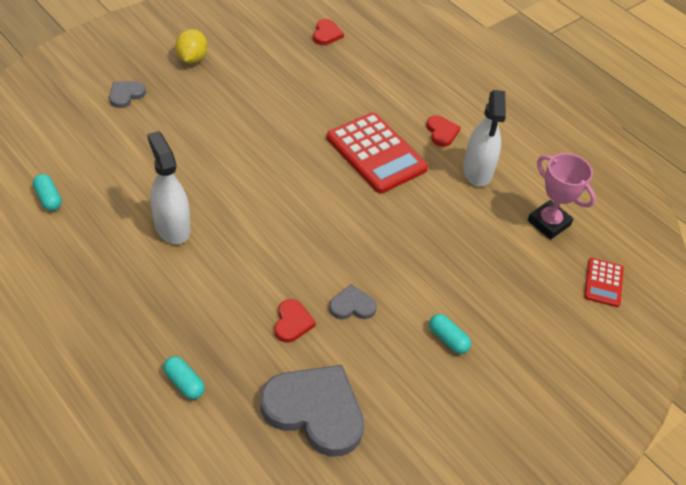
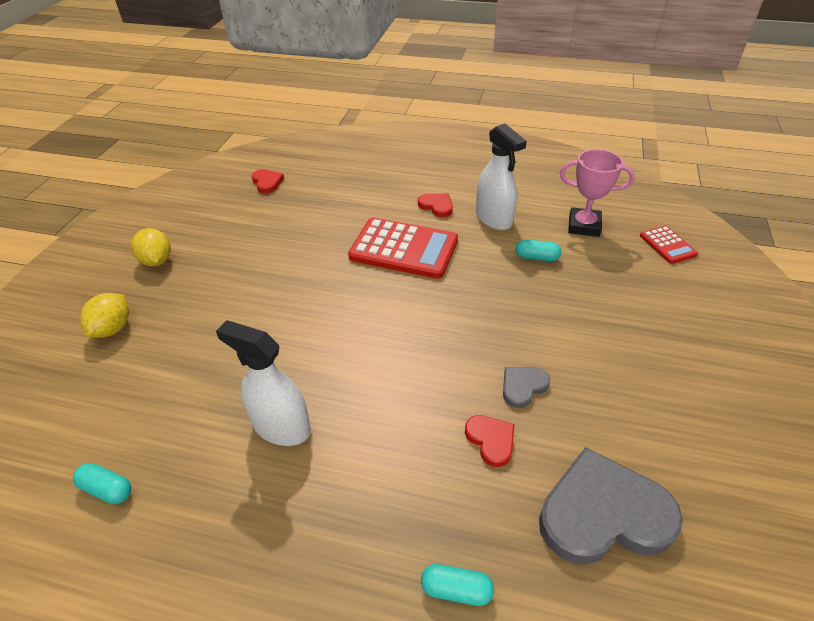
camera: 30 degrees left, 5 degrees down
grey heart [109,81,146,108] -> yellow lemon [80,293,129,338]
turquoise capsule [429,314,471,354] -> turquoise capsule moved to [515,239,561,261]

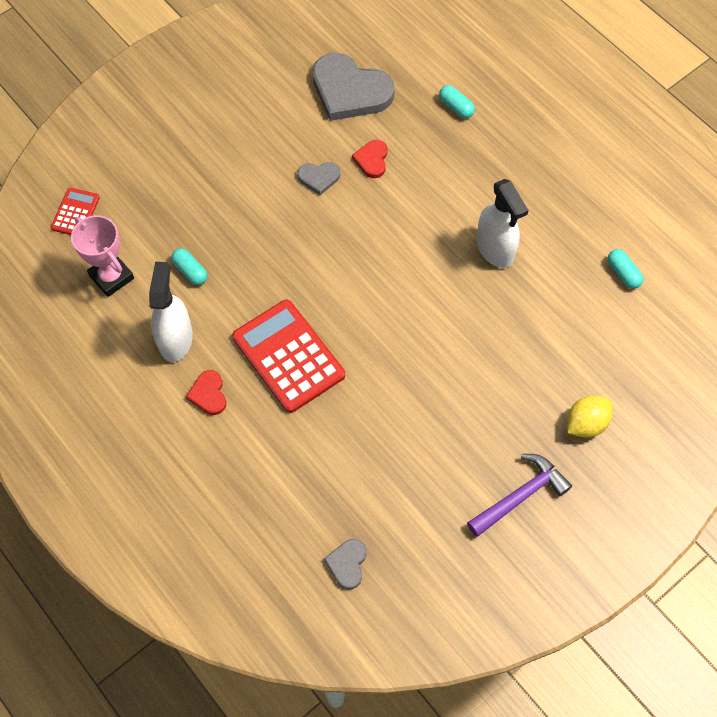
camera: 145 degrees left, 20 degrees up
yellow lemon [131,228,171,266] -> purple hammer [467,454,572,537]
red heart [252,169,284,193] -> grey heart [324,539,366,589]

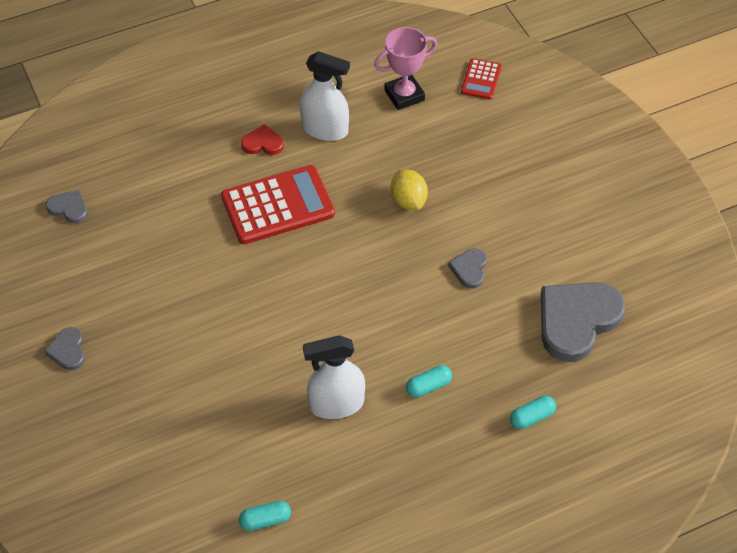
camera: 105 degrees right, 10 degrees down
red calculator [51,188,100,235] -> red calculator turned 75 degrees clockwise [461,58,501,100]
turquoise capsule [171,248,207,285] -> turquoise capsule moved to [406,365,452,397]
red heart [352,140,388,178] -> none
purple hammer [467,454,572,537] -> grey heart [44,327,85,370]
yellow lemon [567,396,613,438] -> yellow lemon moved to [391,170,428,210]

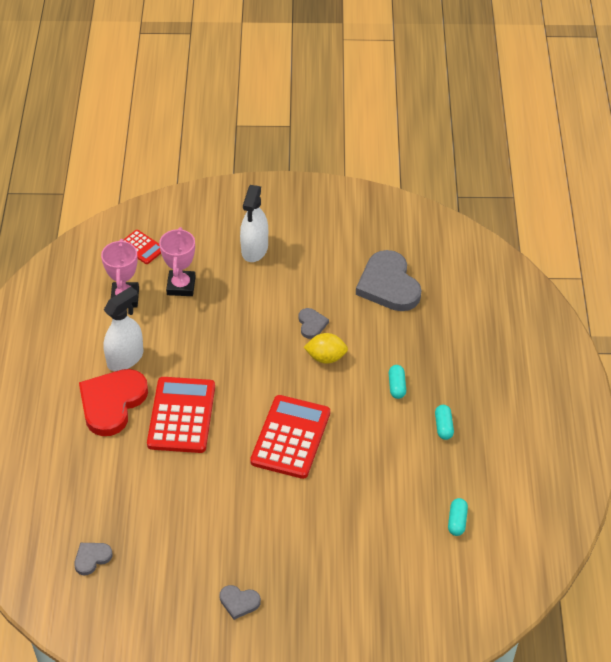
camera: 65 degrees left, 5 degrees down
red heart [241,124,284,155] -> red heart [79,369,148,436], size x2.11
white spray bottle [303,335,365,419] -> white spray bottle moved to [240,185,268,262]
yellow lemon [391,170,428,210] -> yellow lemon moved to [304,333,348,364]
grey heart [448,248,487,289] -> grey heart turned 135 degrees counterclockwise [298,308,329,339]
turquoise capsule [510,396,556,429] -> turquoise capsule moved to [435,405,454,440]
none -> pink trophy [159,227,196,296]
none -> red calculator [250,395,330,479]

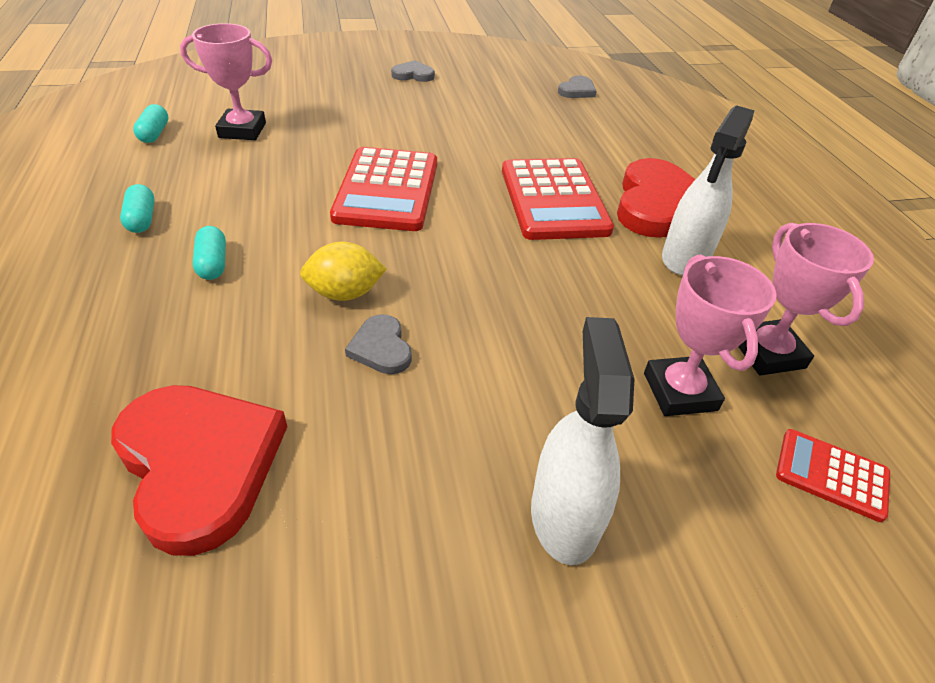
camera: 165 degrees right, 5 degrees down
grey heart [356,250,421,311] -> red heart [111,385,287,556]
none -> pink trophy [180,23,272,140]

